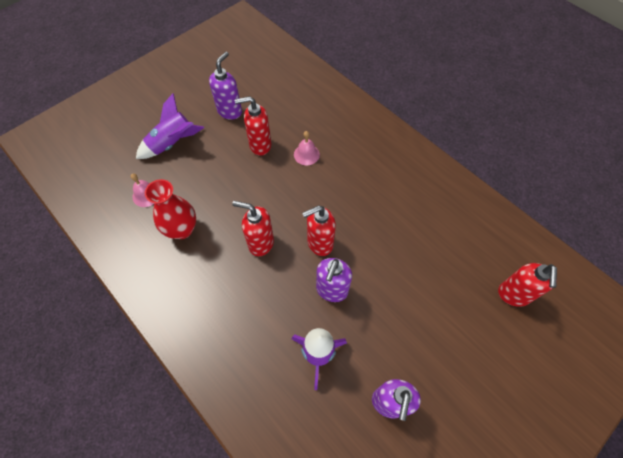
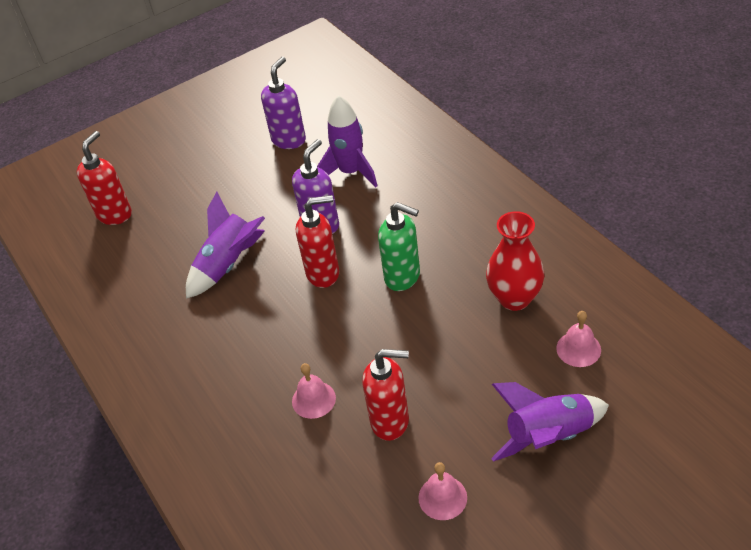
camera: 165 degrees left, 15 degrees down
purple soap dispenser [209,52,242,120] -> pink bell [418,462,467,520]
red soap dispenser [232,201,274,256] -> green soap dispenser [378,202,420,291]
none -> purple rocket [186,192,265,299]

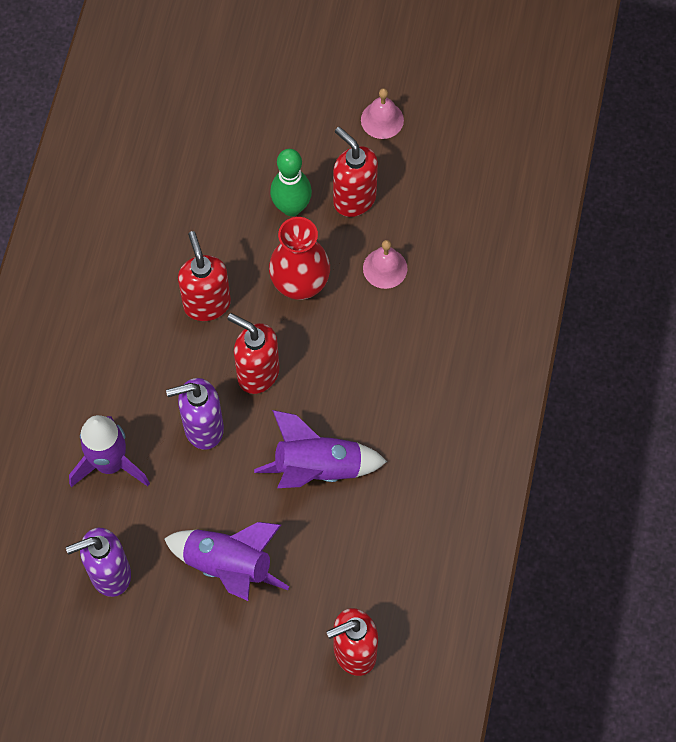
camera: 140 degrees left, 20 degrees up
green soap dispenser [378,202,420,291] -> red soap dispenser [178,231,231,321]
red vase [486,211,544,311] -> red vase moved to [269,217,330,300]
purple rocket [491,382,609,462] -> purple rocket moved to [164,522,289,601]
pink bell [556,311,601,367] -> none
none -> green bowling pin [270,149,312,216]

